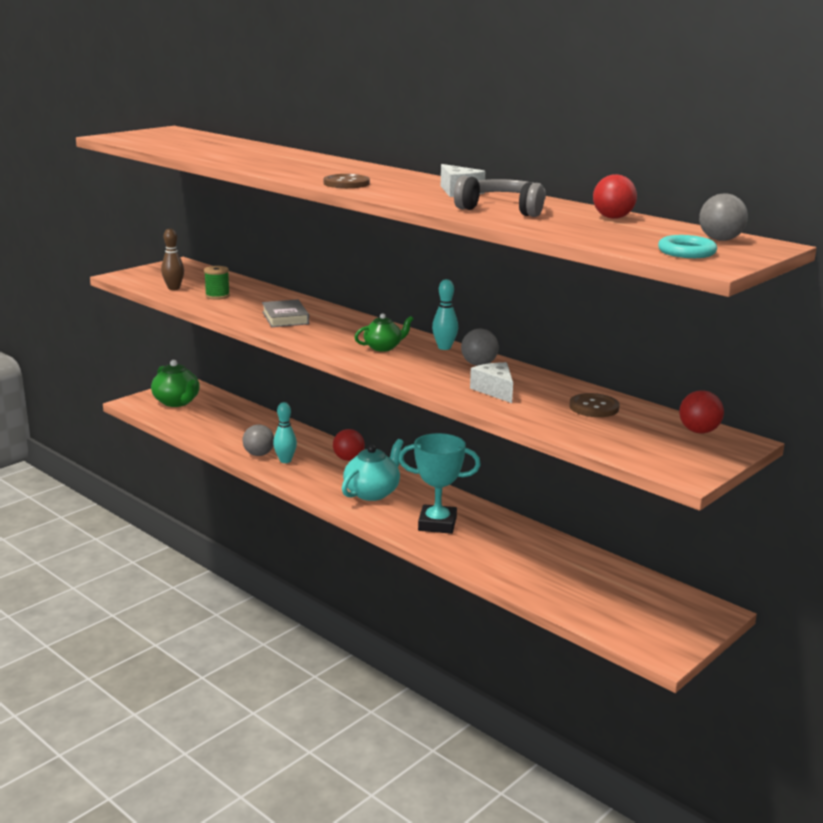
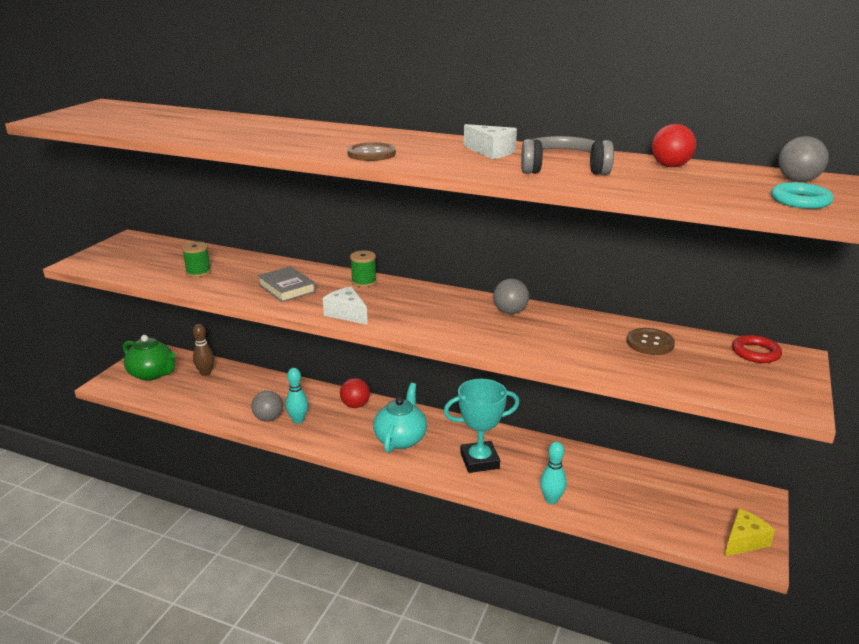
camera: 20 degrees left, 5 degrees up
brown bowling pin [161,228,184,290] -> brown bowling pin moved to [193,324,214,376]
green teapot [354,313,413,352] -> none
turquoise bowling pin [432,279,458,350] -> turquoise bowling pin moved to [540,442,567,504]
white cheese [470,362,513,403] -> white cheese moved to [323,286,368,325]
red ball [679,390,724,433] -> red ring [732,335,782,363]
none -> green spool [350,251,377,287]
none -> yellow cheese [724,508,775,557]

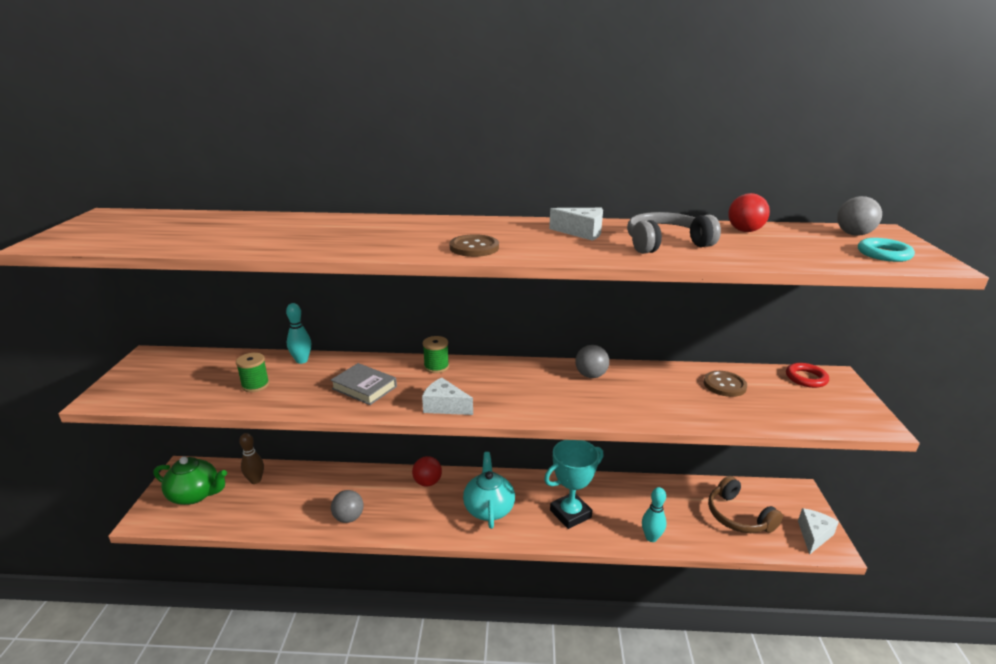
camera: 20 degrees left, 0 degrees up
turquoise bowling pin [285,368,308,424] -> turquoise bowling pin moved to [286,303,311,364]
yellow cheese [724,508,775,557] -> white cheese [798,508,839,555]
none -> brown headphones [708,476,783,533]

